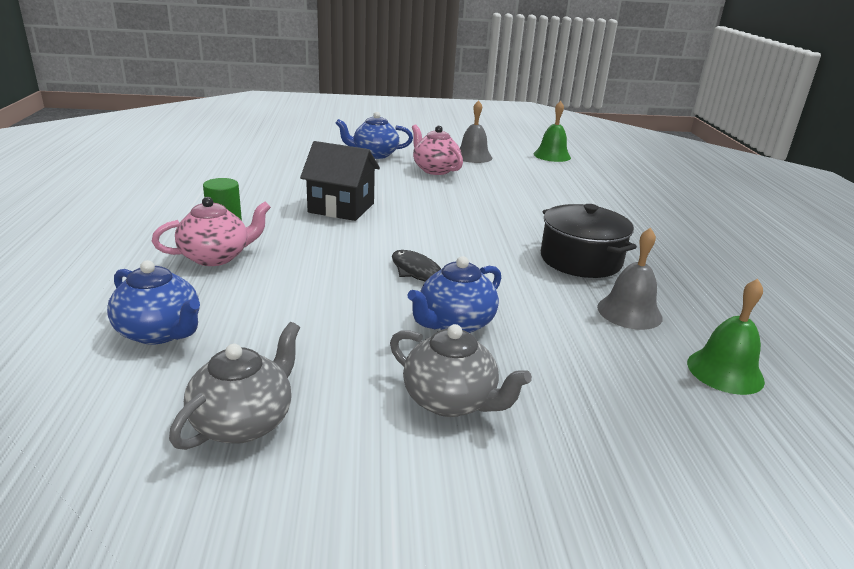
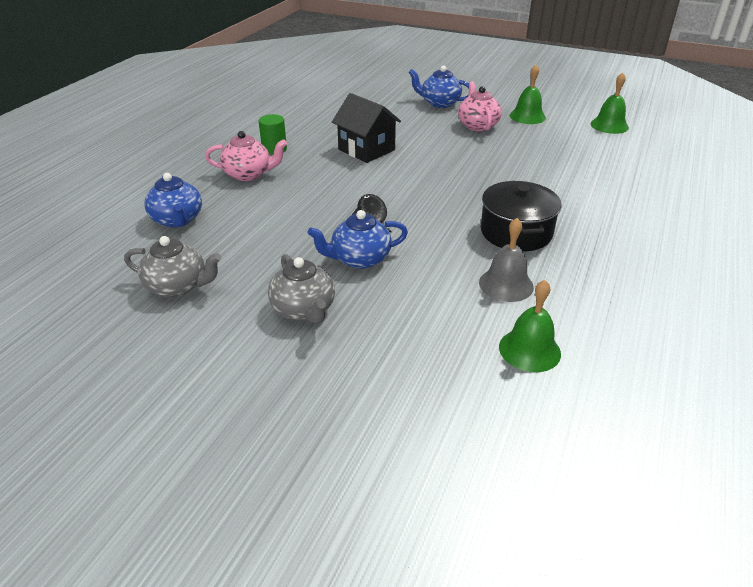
camera: 30 degrees right, 10 degrees up
grey teapot [169,322,300,450] -> grey teapot turned 45 degrees clockwise [124,236,221,297]
grey bell [460,100,492,163] -> green bell [510,65,546,124]

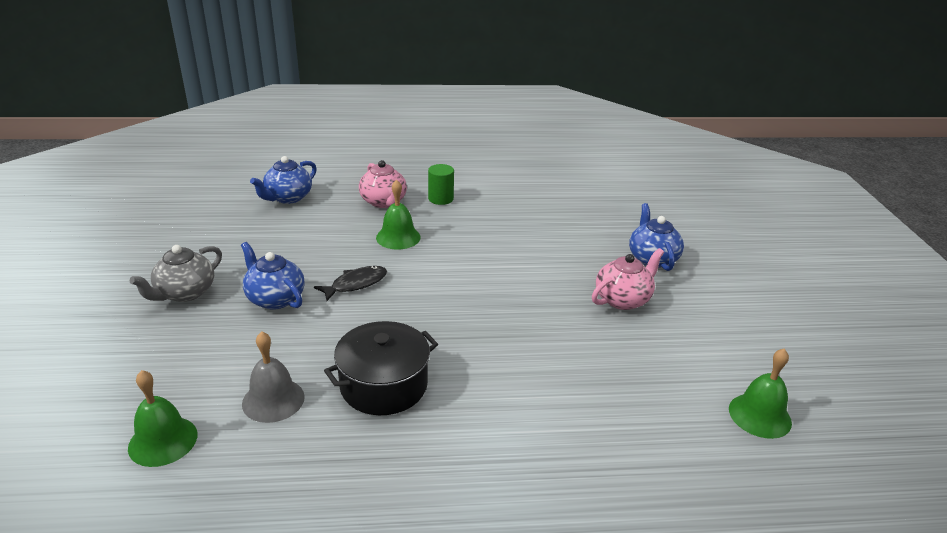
camera: 60 degrees right, 5 degrees down
grey teapot [124,236,221,297] -> none
black house [332,93,401,163] -> none
green bell [510,65,546,124] -> green bell moved to [376,180,421,250]

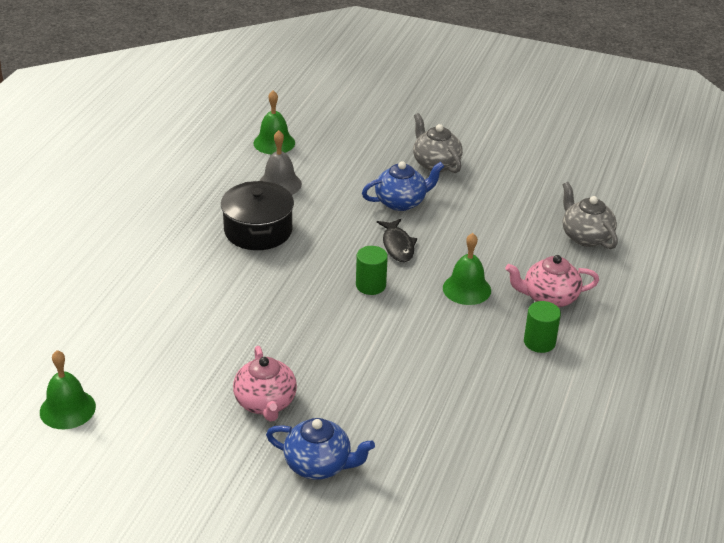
camera: 115 degrees right, 5 degrees up
blue teapot [250,156,317,204] -> grey teapot [562,182,618,249]
none -> green cylinder [356,246,388,295]

